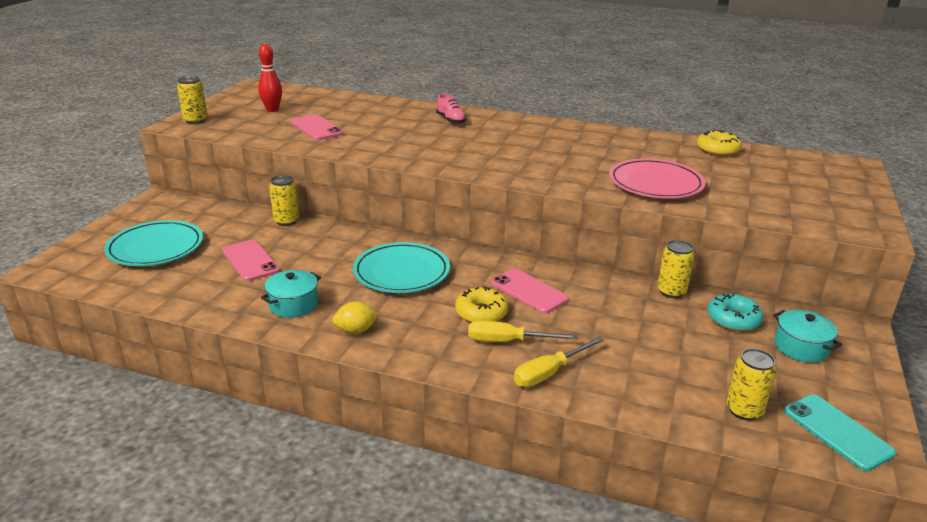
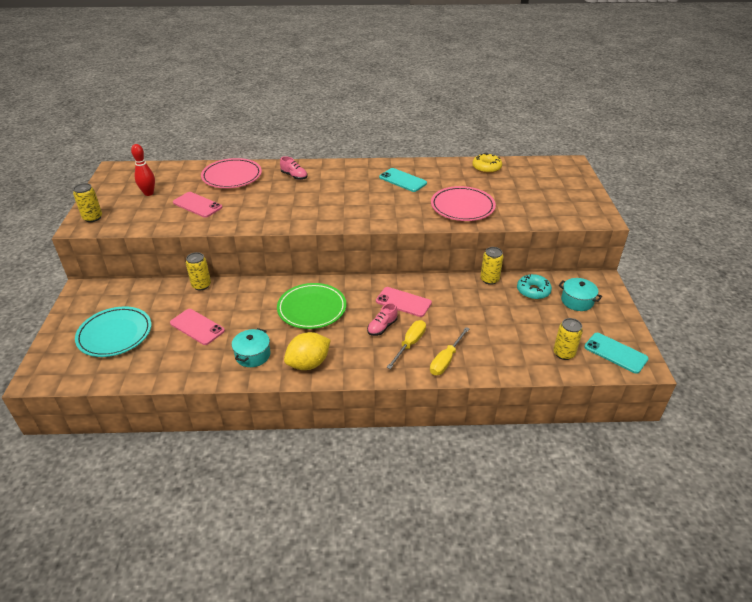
camera: 20 degrees left, 10 degrees up
yellow lemon [332,301,379,334] -> yellow lemon [284,332,330,370], size x1.62
turquoise plate [353,242,450,293] -> green plate [277,283,346,329]
yellow donut [455,286,508,323] -> pink shoe [367,303,398,336]
yellow screwdriver [468,320,578,342] -> yellow screwdriver turned 135 degrees clockwise [386,320,426,369]
none -> pink plate [201,158,262,188]
none -> turquoise phone [379,168,427,192]

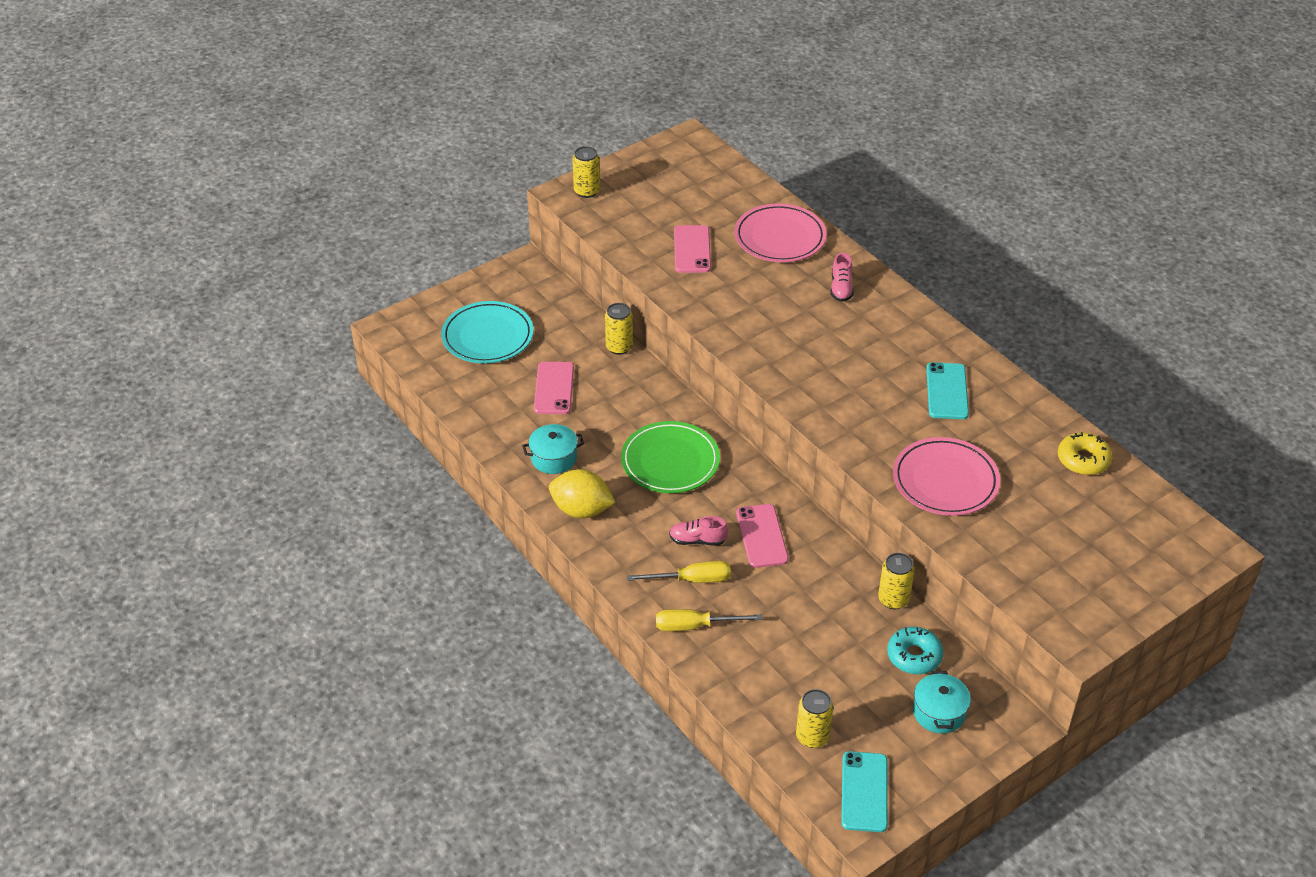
camera: 55 degrees right, 5 degrees up
red bowling pin [131,144,155,196] -> none

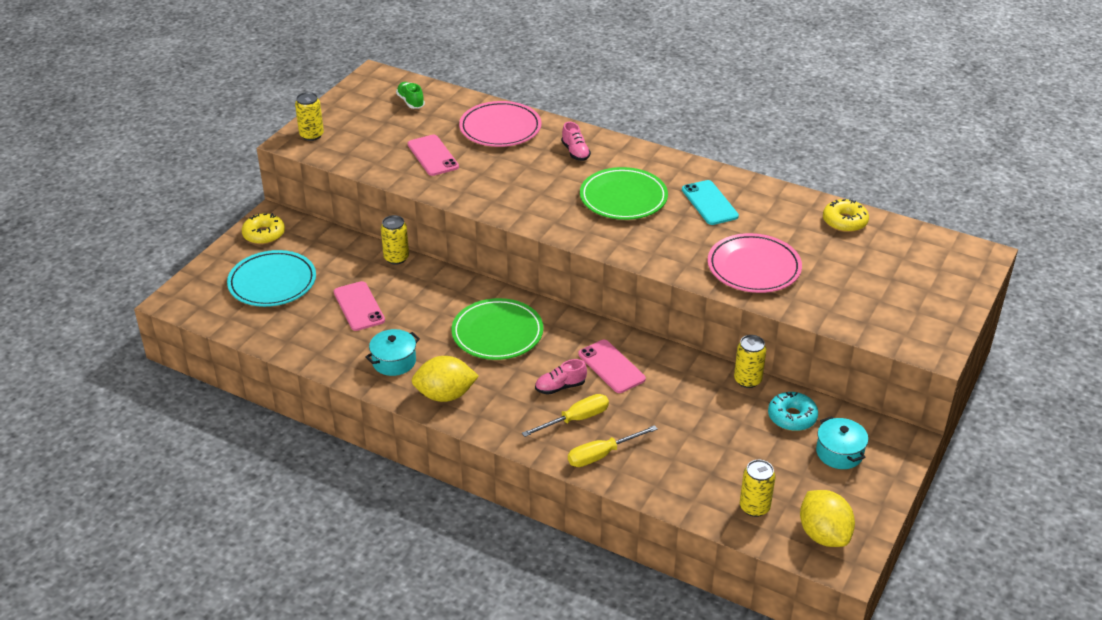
camera: 25 degrees left, 5 degrees down
turquoise phone [841,751,888,832] -> yellow lemon [800,490,855,547]
none -> yellow donut [242,213,285,244]
none -> green shoe [396,82,425,109]
none -> green plate [580,167,668,220]

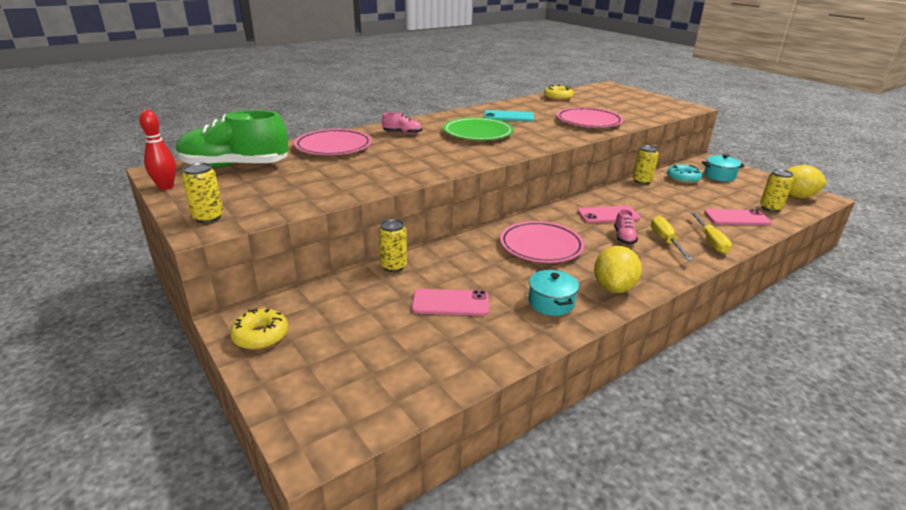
camera: 65 degrees left, 10 degrees down
turquoise plate [227,250,316,307] -> none
green shoe [396,82,425,109] -> green shoe [176,110,288,168], size x2.30
pink phone [408,135,459,176] -> pink phone moved to [704,209,771,225]
green plate [452,298,543,360] -> pink plate [500,221,585,263]
none -> red bowling pin [139,110,176,190]

